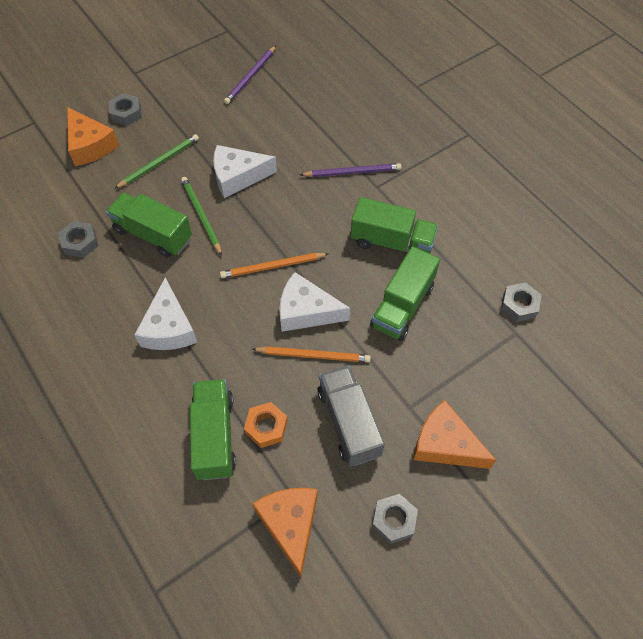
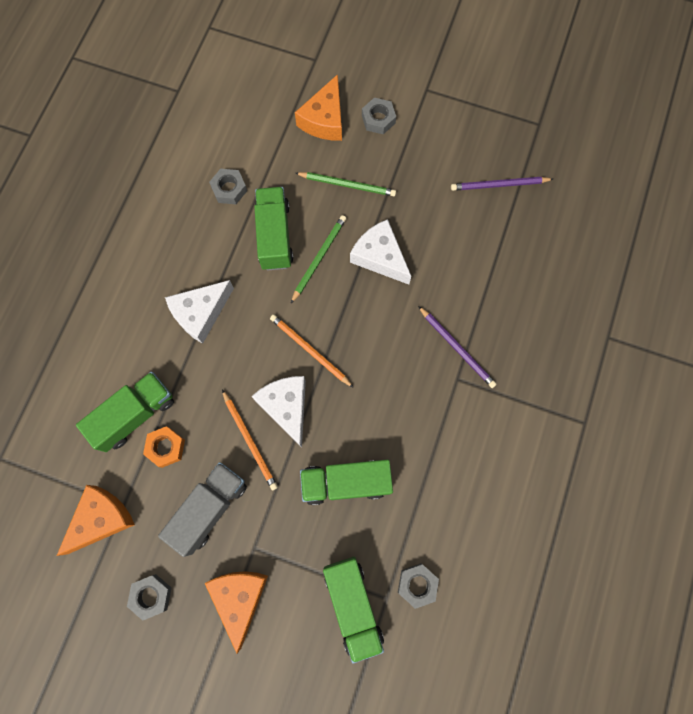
camera: 55 degrees right, 15 degrees up
green truck [351,197,438,254] -> green truck moved to [323,557,384,663]

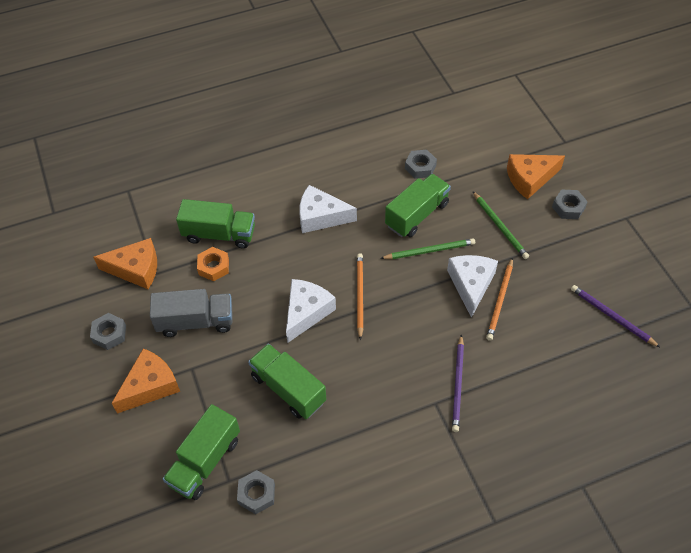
camera: 50 degrees right, 20 degrees down
orange pencil [222,390,278,490] -> orange pencil moved to [486,258,513,341]

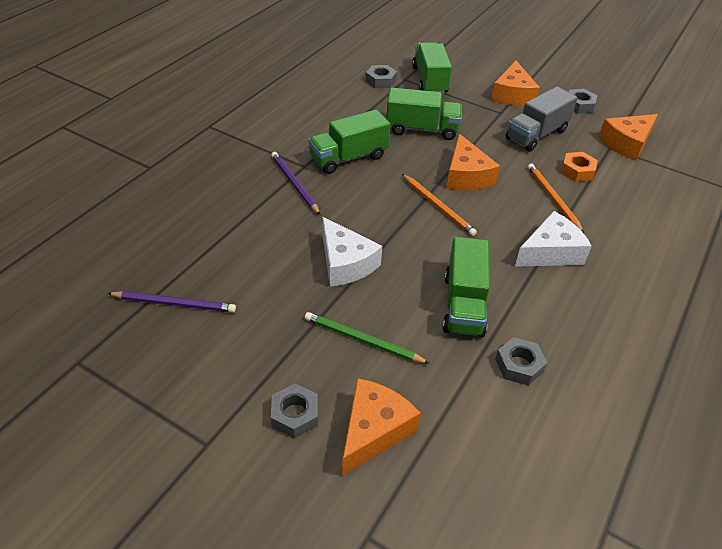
camera: 140 degrees right, 10 degrees down
green truck [176,199,255,249] -> green truck moved to [308,110,391,174]
white cheese [286,279,336,343] -> orange cheese [446,134,500,190]
green pencil [380,238,475,259] -> none
orange pencil [486,258,513,341] -> orange pencil moved to [528,164,584,233]

